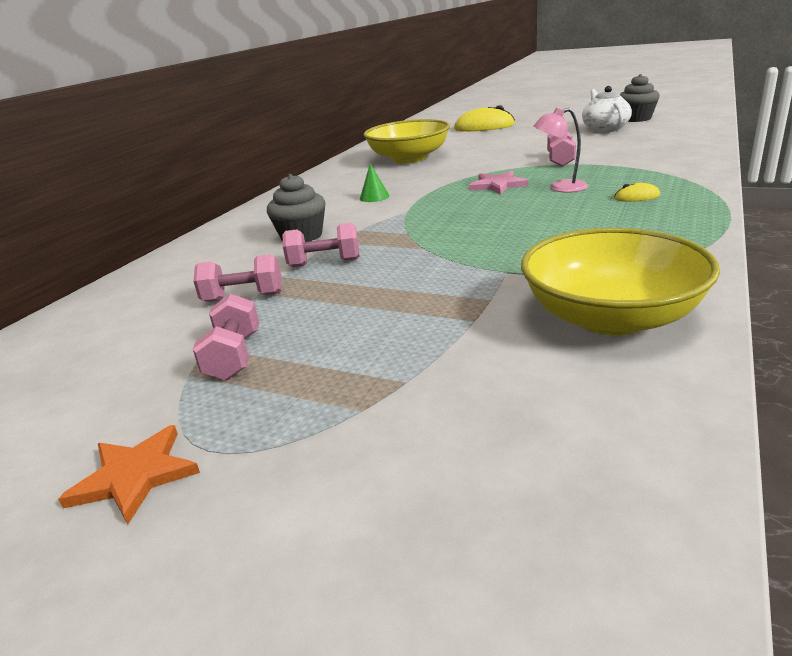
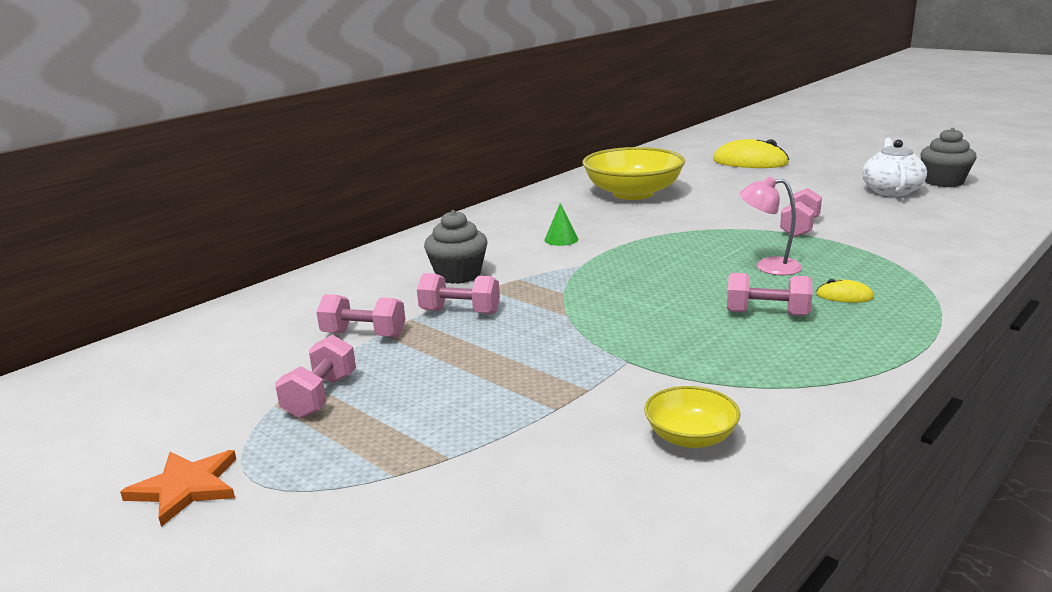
camera: 15 degrees right, 5 degrees down
pink star [469,171,529,195] -> none
yellow bowl [521,228,720,335] -> yellow bowl [644,386,740,448], size x0.49
none -> pink dumbbell [727,273,812,316]

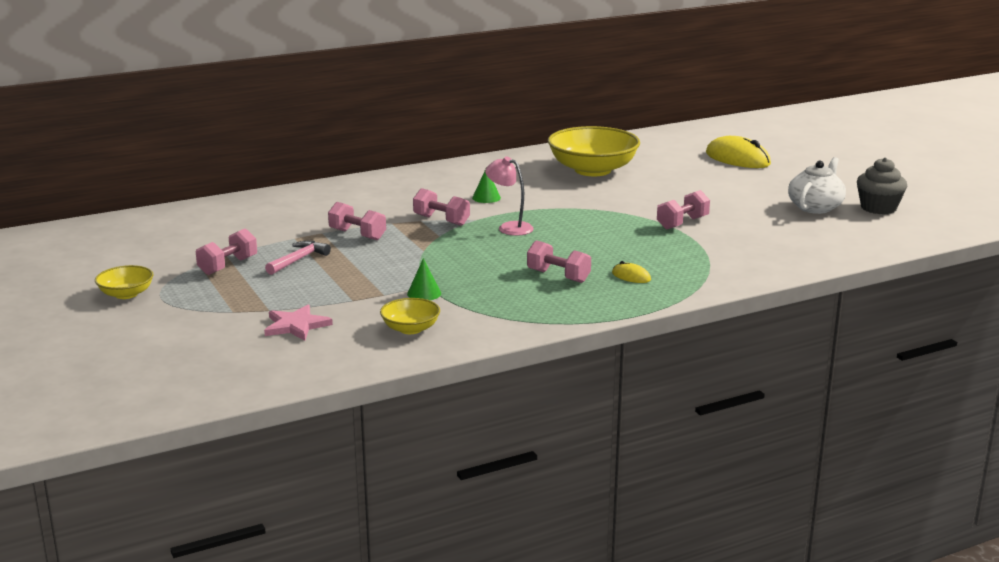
camera: 20 degrees right, 0 degrees up
orange star [120,450,236,527] -> yellow bowl [95,265,154,299]
pink dumbbell [316,294,406,337] -> pink dumbbell moved to [413,188,470,226]
grey cupcake [424,210,488,284] -> none
pink lamp [739,176,802,275] -> pink lamp moved to [485,156,534,236]
none -> pink star [264,305,333,341]
none -> pink hammer [265,241,331,275]
none -> green cone [407,258,441,300]

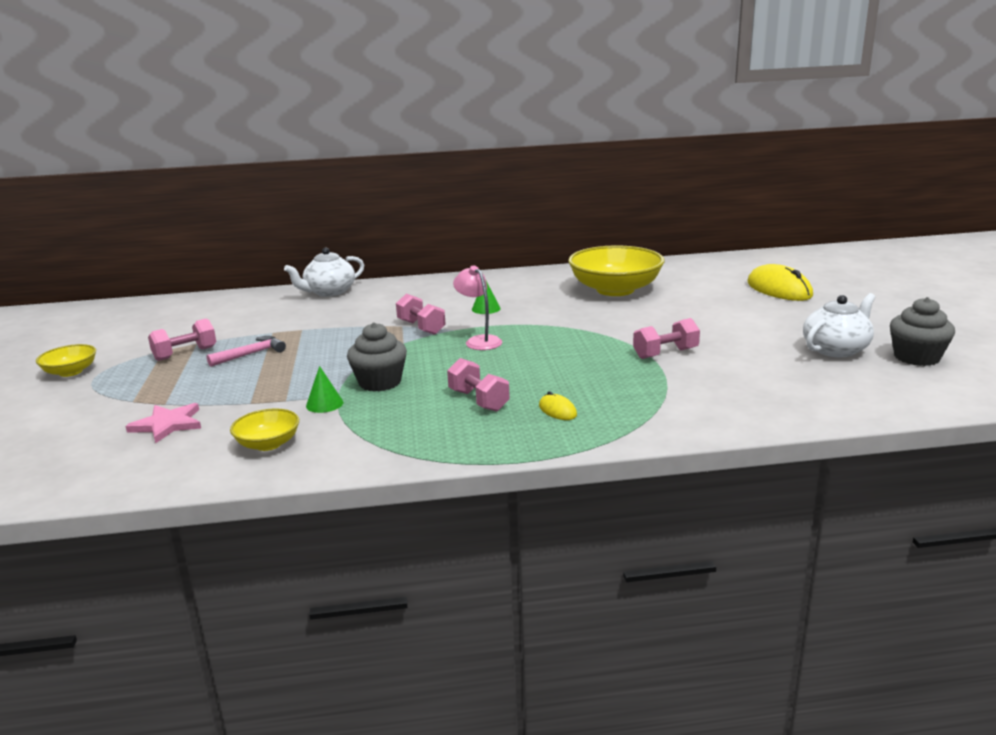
camera: 20 degrees right, 0 degrees up
pink dumbbell [328,202,386,240] -> none
none -> white teapot [284,247,364,297]
none -> grey cupcake [347,322,407,392]

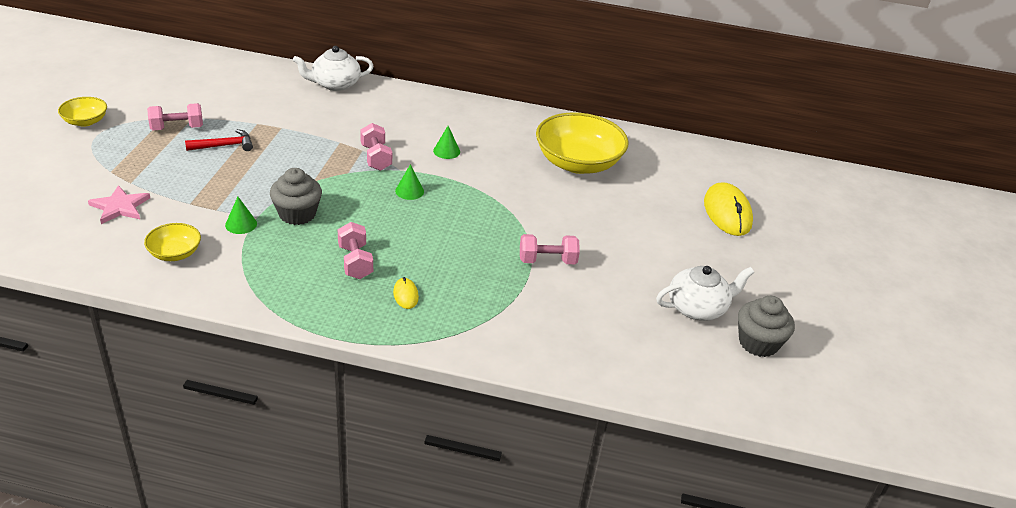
camera: 15 degrees right, 15 degrees up
pink hammer [207,336,286,367] -> red hammer [185,129,253,151]
pink lamp [453,266,502,350] -> green cone [395,164,424,200]

